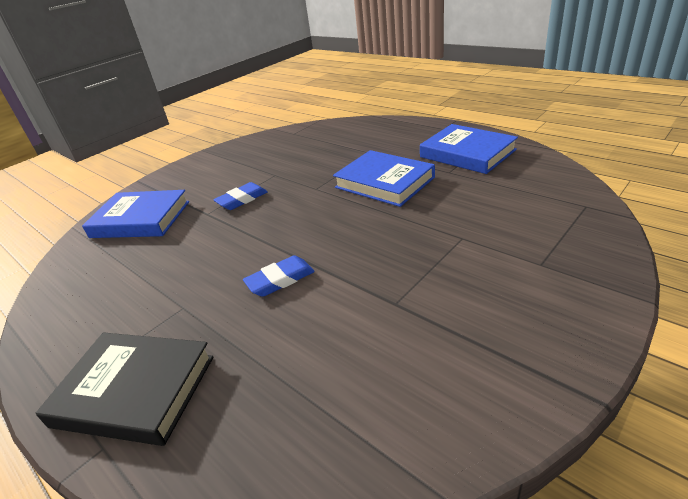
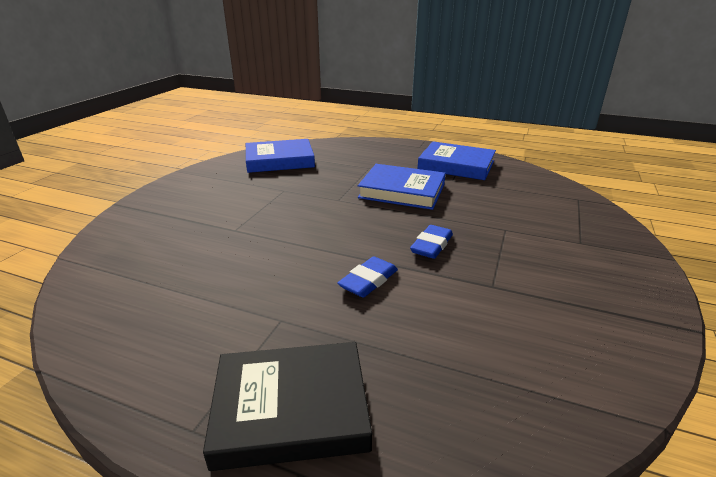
camera: 25 degrees left, 5 degrees down
blue book [82,190,189,238] -> blue book moved to [246,139,315,173]
blue eraser [213,182,268,210] -> blue eraser moved to [410,225,453,259]

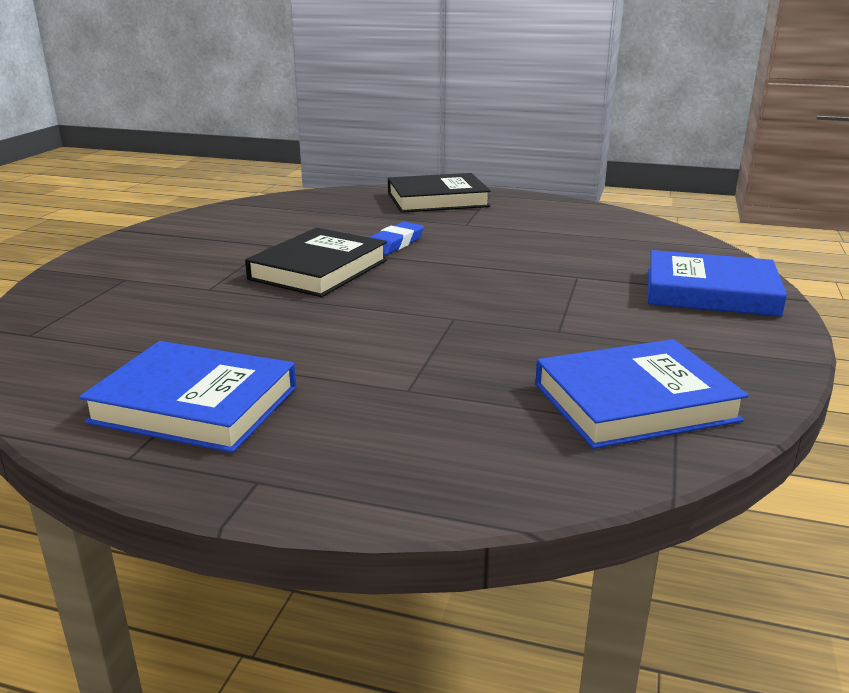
camera: 175 degrees right, 5 degrees down
blue book [358,164,446,210] -> blue book moved to [648,250,787,317]
blue eraser [410,225,453,259] -> black book [245,228,387,297]

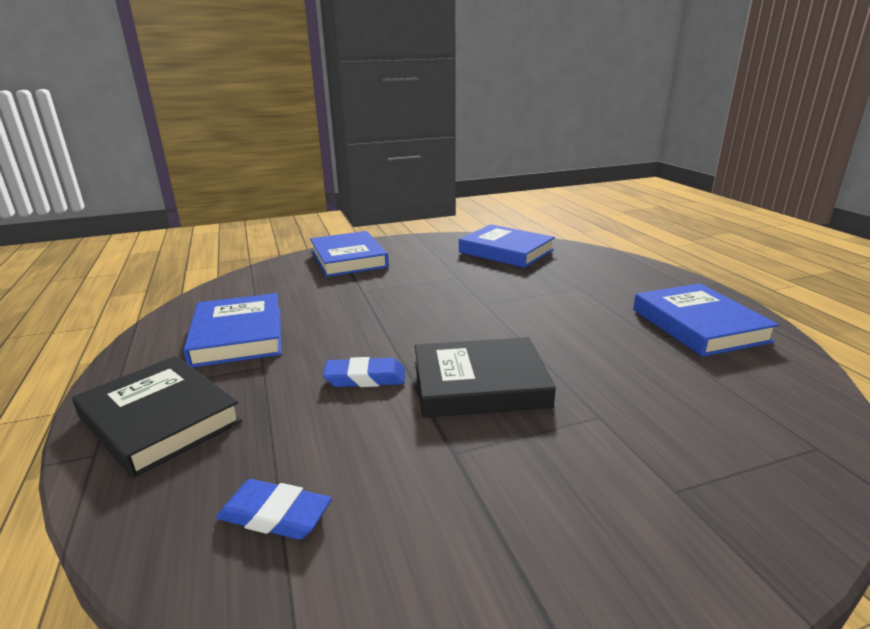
camera: 125 degrees left, 0 degrees up
none -> blue book [183,293,282,367]
none -> blue eraser [216,479,332,540]

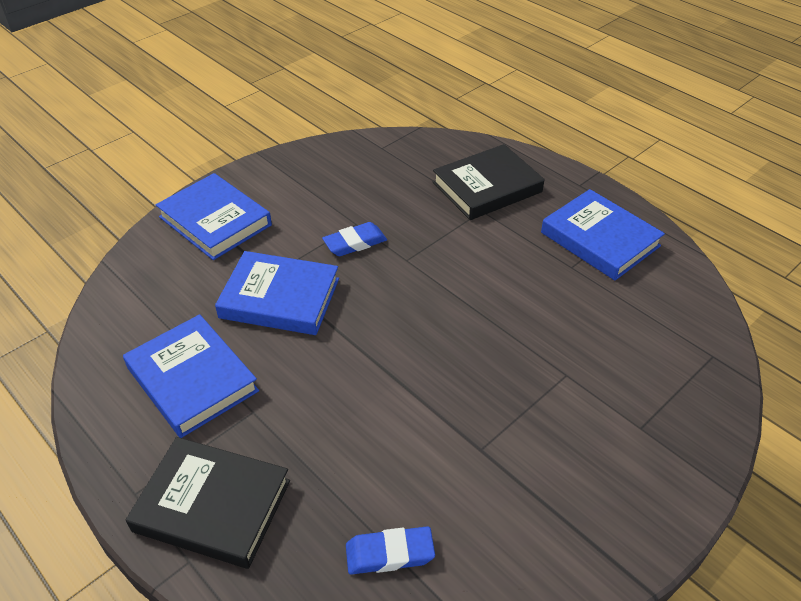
camera: 25 degrees left, 20 degrees up
blue eraser [323,357,405,387] -> blue eraser moved to [322,222,387,256]
black book [415,337,556,418] -> black book moved to [433,144,545,220]
blue book [459,224,555,268] -> blue book moved to [215,251,339,335]

